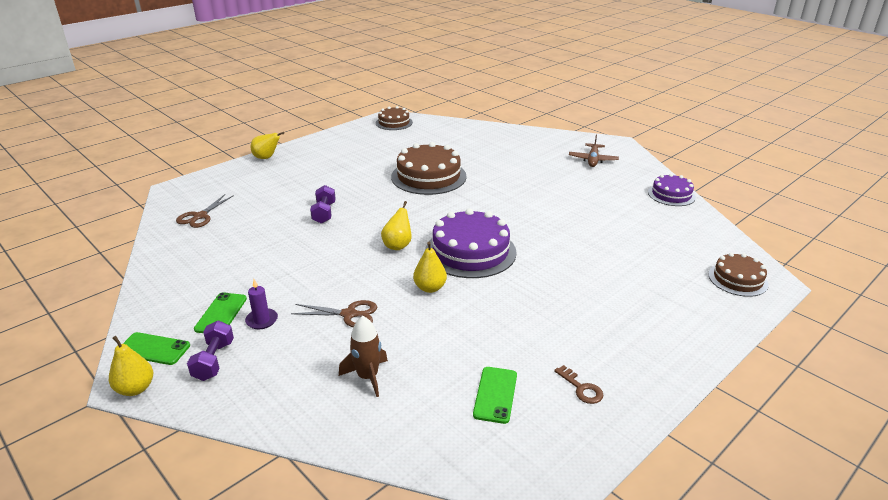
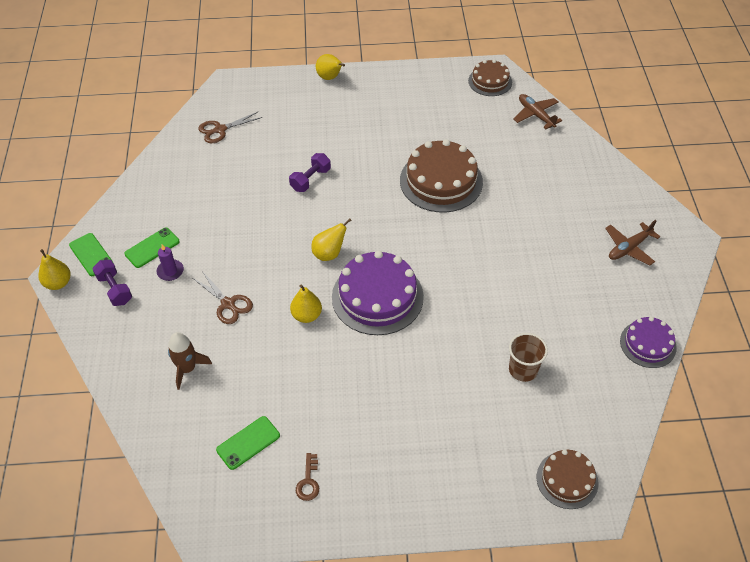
camera: 40 degrees right, 20 degrees up
purple dumbbell [187,321,234,381] -> purple dumbbell turned 75 degrees counterclockwise [93,260,132,306]
none -> brown cup [509,333,548,382]
none -> brown plane [513,94,562,129]

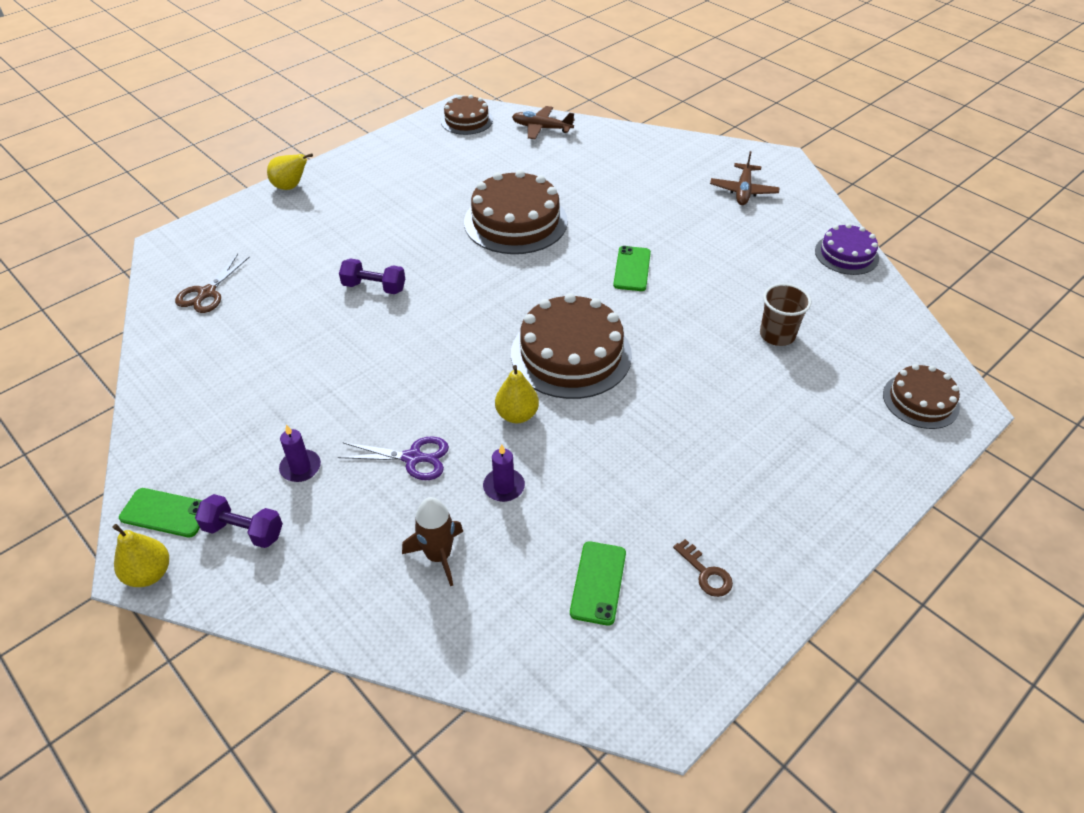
camera: 40 degrees left, 5 degrees down
green phone [124,228,180,268] -> green phone moved to [613,246,651,291]
brown scissors [193,271,253,324] -> purple scissors [338,436,449,480]
purple dumbbell [289,153,331,192] -> purple dumbbell turned 75 degrees counterclockwise [339,258,405,294]
yellow pear [312,218,352,261] -> none
purple cake [332,251,424,335] -> brown cake [511,293,632,399]
none -> purple candle [483,444,525,502]

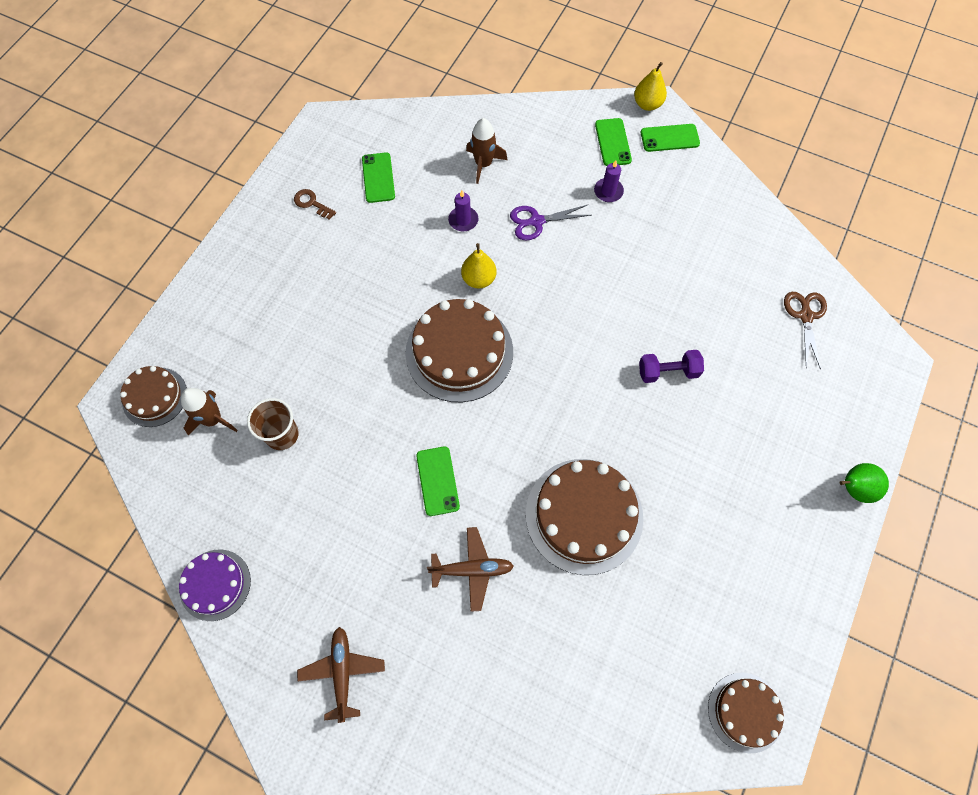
camera: 160 degrees right, 20 degrees up
purple dumbbell [195,494,283,548] -> green phone [595,118,632,166]
yellow pear [267,153,313,190] -> green pear [839,463,889,503]
brown plane [512,106,575,139] -> brown plane moved to [427,527,514,612]
none -> brown rocket [181,388,238,435]

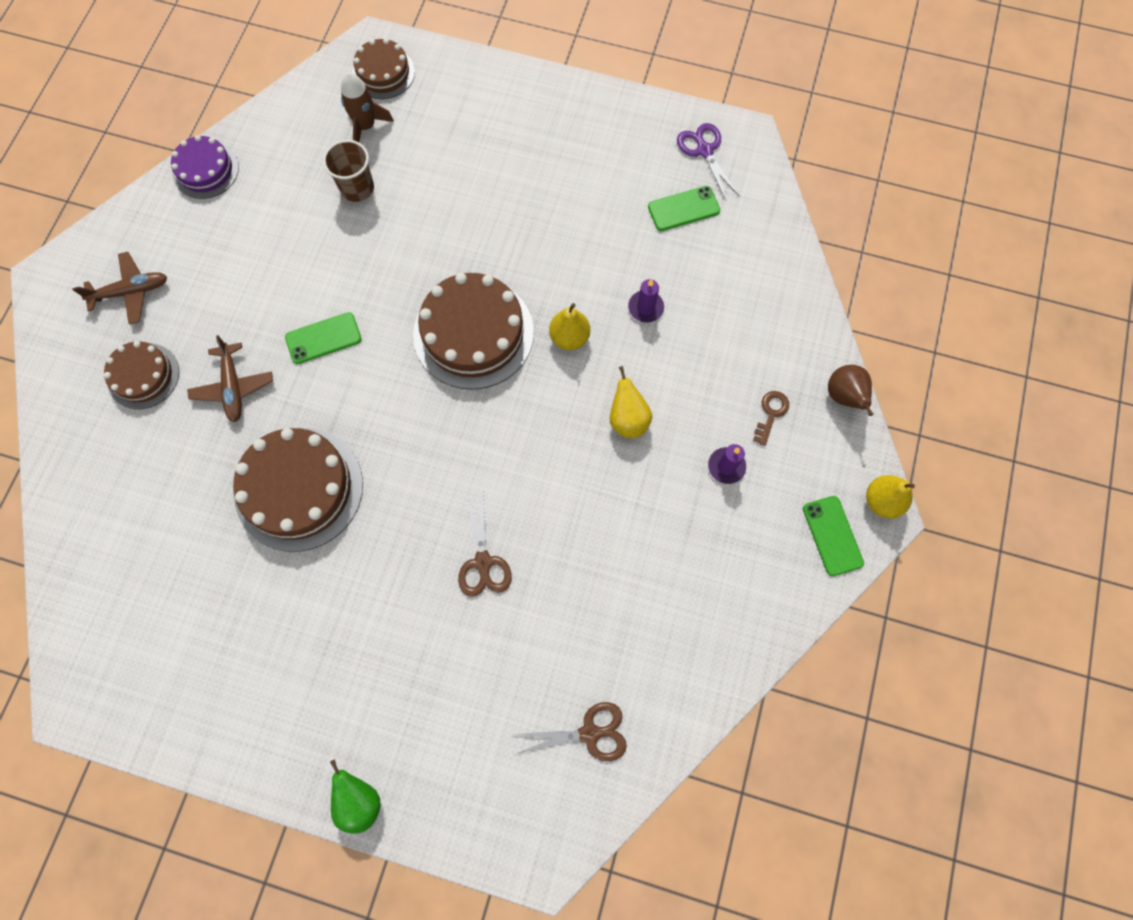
camera: 80 degrees right, 5 degrees up
brown key [294,189,336,220] -> brown key moved to [753,391,789,446]
brown rocket [466,118,507,184] -> none
purple scissors [510,205,591,241] -> purple scissors moved to [677,123,740,200]
green phone [595,118,632,166] -> none
purple dumbbell [639,350,704,383] -> brown scissors [458,495,512,597]
brown cake [708,673,784,753] -> brown cake moved to [104,341,179,409]
none -> yellow pear [609,366,652,438]
none -> brown pear [828,365,873,416]

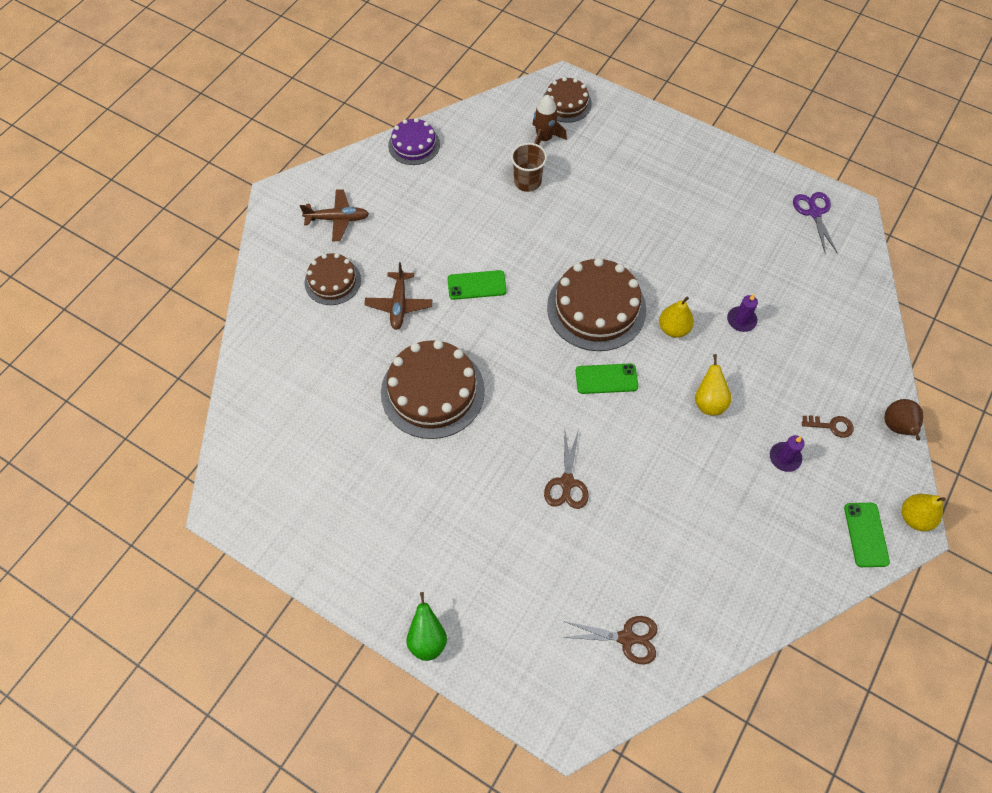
camera: 15 degrees right, 10 degrees down
green phone [648,186,720,231] -> green phone moved to [575,363,638,394]
brown key [753,391,789,446] -> brown key turned 60 degrees clockwise [802,415,854,438]

